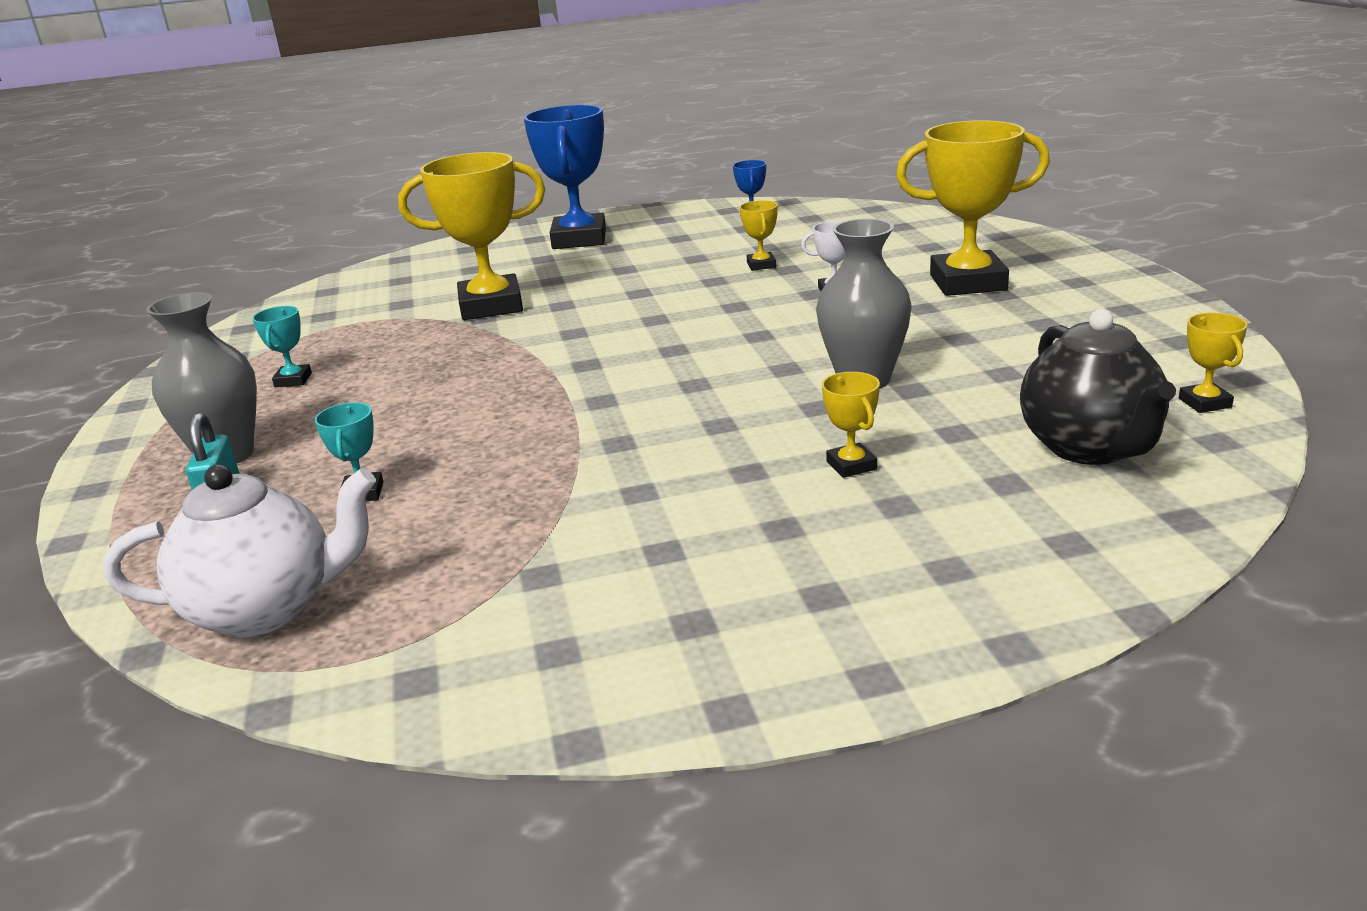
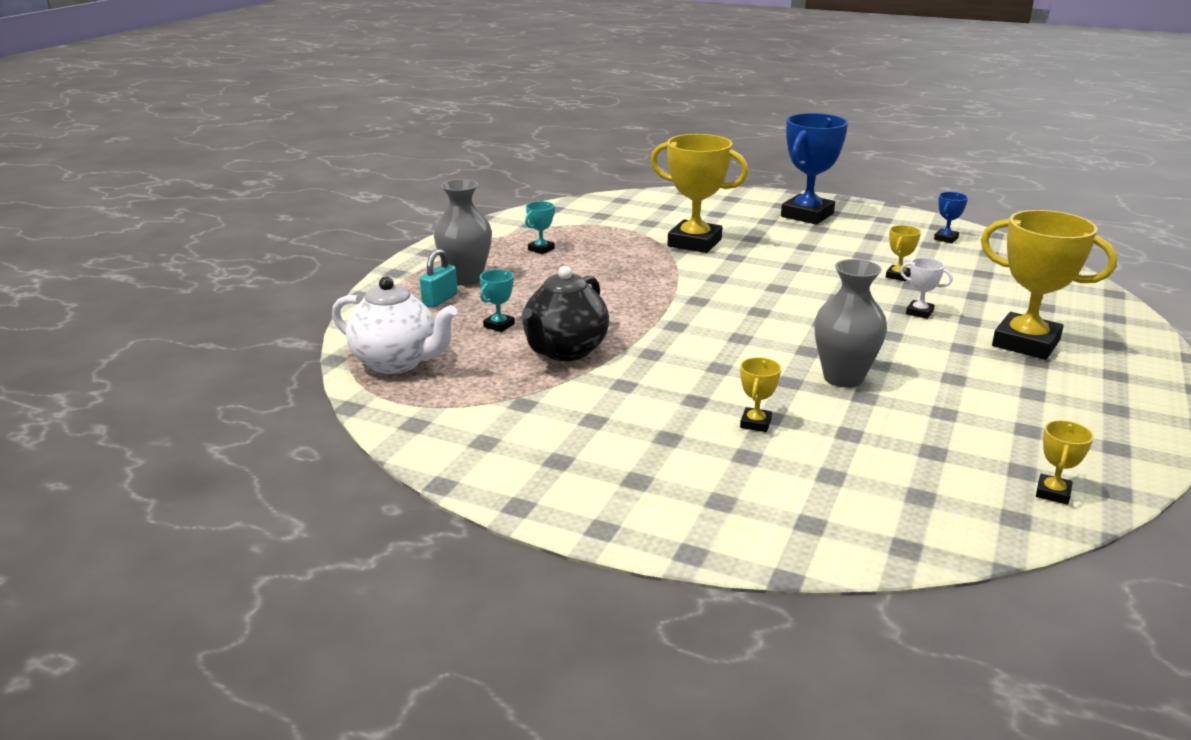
camera: 35 degrees right, 0 degrees up
black teapot [1020,309,1176,465] -> black teapot moved to [522,266,609,361]

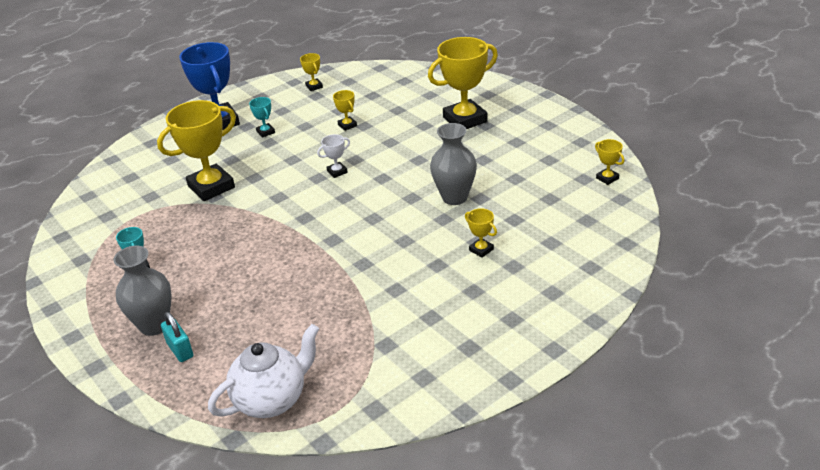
camera: 60 degrees left, 10 degrees up
turquoise trophy [480,269,515,332] -> turquoise trophy moved to [249,97,275,138]
black teapot [522,266,609,361] -> none
white trophy [900,258,953,319] -> white trophy moved to [317,134,350,178]
blue trophy [934,192,968,243] -> yellow trophy [300,53,323,91]

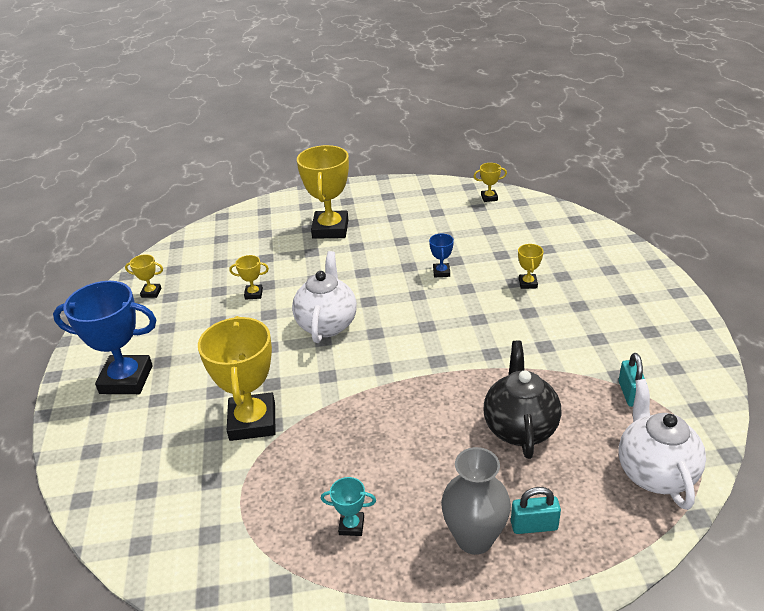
camera: 60 degrees left, 0 degrees up
turquoise trophy [249,97,275,138] -> none
white trophy [317,134,350,178] -> white teapot [292,251,357,343]
grey vase [430,123,477,205] -> blue trophy [429,234,454,277]
yellow trophy [465,208,497,258] -> yellow trophy turned 75 degrees counterclockwise [518,244,543,289]
none -> black teapot [483,341,561,459]
none -> turquoise padlock [619,353,645,407]

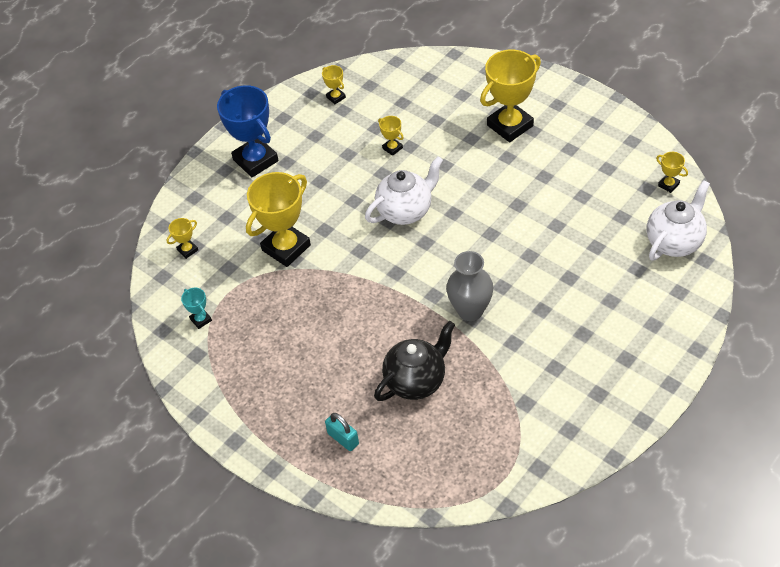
camera: 50 degrees right, 15 degrees up
turquoise trophy [321,477,376,536] -> turquoise trophy moved to [181,288,212,329]
blue trophy [429,234,454,277] -> none
grey vase [441,447,511,555] -> grey vase moved to [446,251,494,321]
yellow trophy [518,244,543,289] -> yellow trophy moved to [167,218,198,259]
turquoise padlock [619,353,645,407] -> none
white teapot [619,379,706,510] -> white teapot moved to [647,180,710,260]

